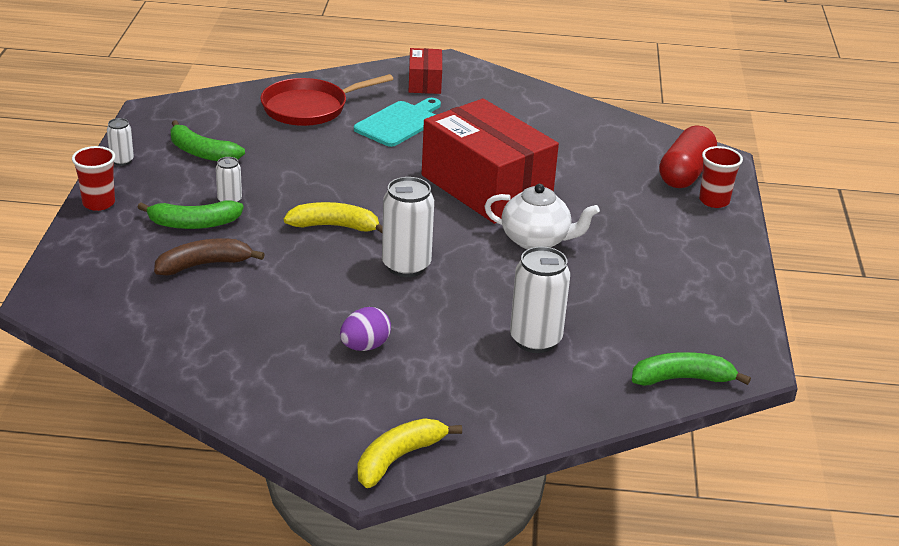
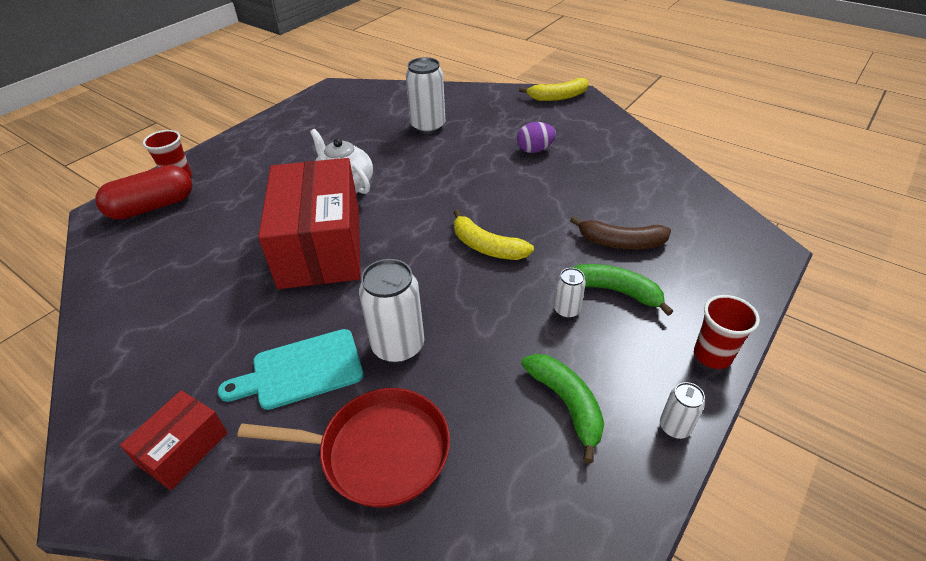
camera: 145 degrees left, 10 degrees up
white can [382,177,434,277] -> white can moved to [359,259,424,364]
green banana [632,352,751,386] -> none

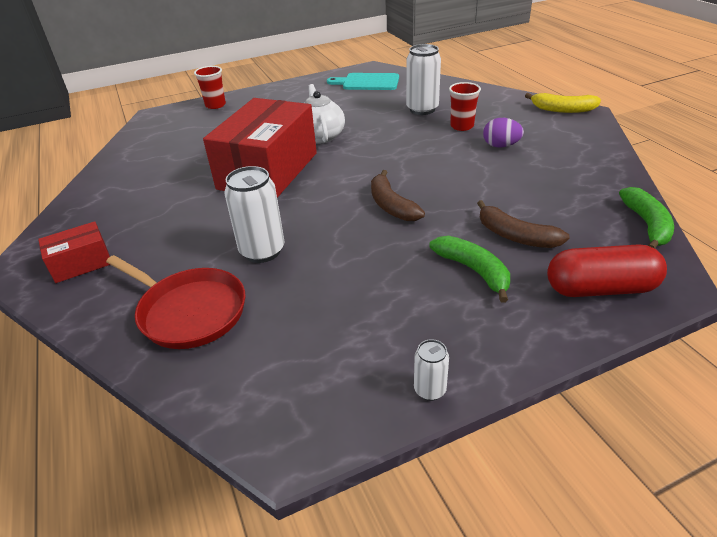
camera: 30 degrees right, 5 degrees down
red capsule [95,165,192,220] -> red capsule moved to [547,244,667,297]
turquoise cutting board [218,329,364,410] -> turquoise cutting board moved to [327,73,399,90]
yellow banana [454,210,534,260] -> brown banana [371,170,425,221]
green banana [521,354,604,464] -> green banana moved to [619,187,674,249]
white can [554,268,586,319] -> none
red cup [694,295,760,369] -> red cup moved to [449,82,481,131]

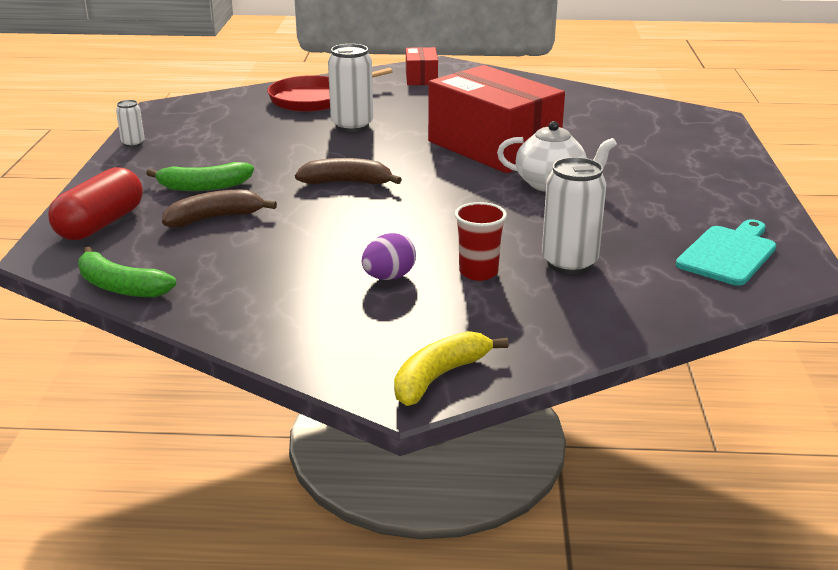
camera: 115 degrees right, 10 degrees down
red cup [194,66,226,109] -> none

